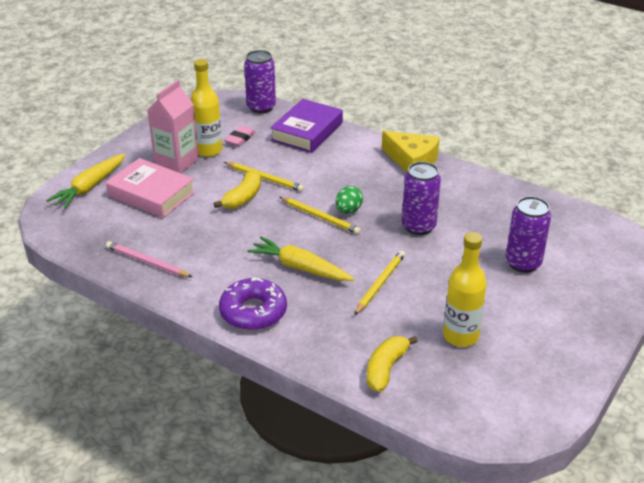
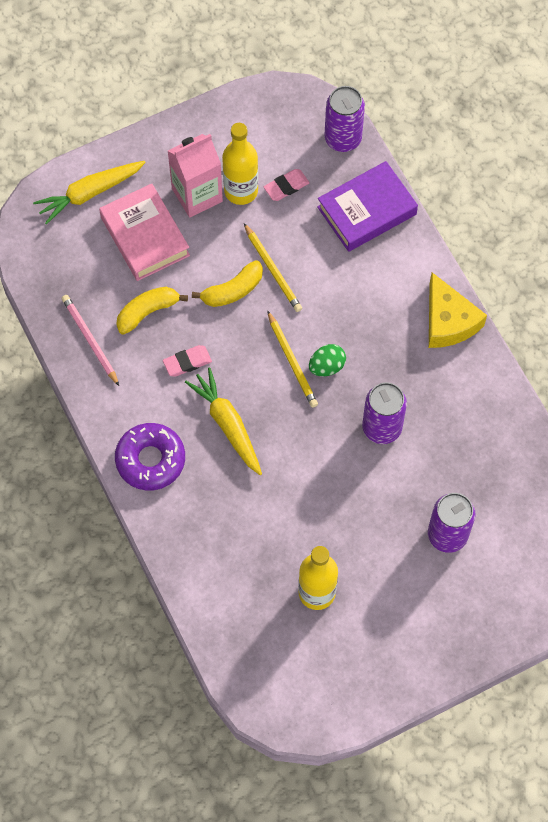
camera: 30 degrees right, 30 degrees up
yellow pencil [354,250,405,315] -> none
yellow banana [367,336,418,392] -> yellow banana moved to [116,287,188,335]
none -> pink eraser [163,345,212,377]

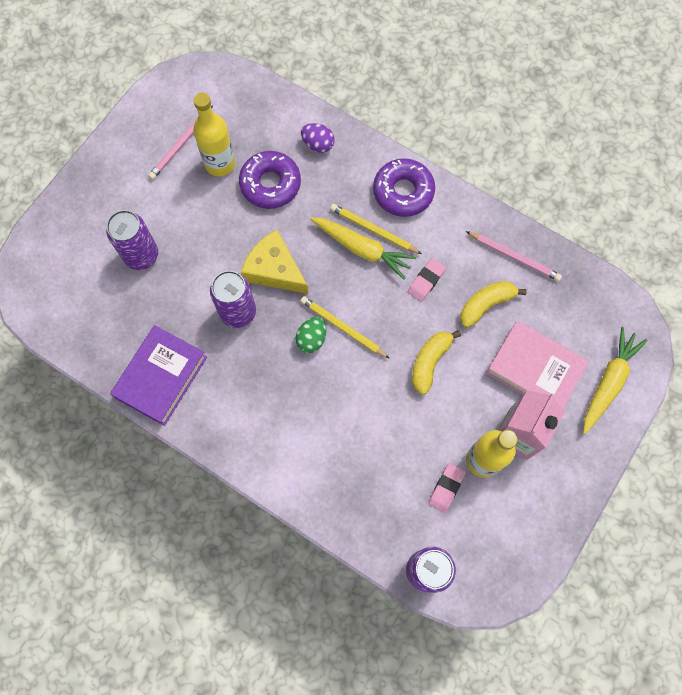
camera: 150 degrees right, 5 degrees up
yellow banana [116,287,188,335] -> yellow banana turned 150 degrees counterclockwise [460,281,527,328]
yellow pencil [244,223,302,312] -> yellow pencil moved to [330,204,422,254]
purple book [317,161,418,252] -> purple book moved to [110,325,207,426]
yellow cheese [429,272,487,348] -> yellow cheese moved to [241,230,308,294]
none -> pink pencil [148,105,213,180]
none -> purple donut [239,151,301,209]
none -> purple egg [301,123,335,153]

